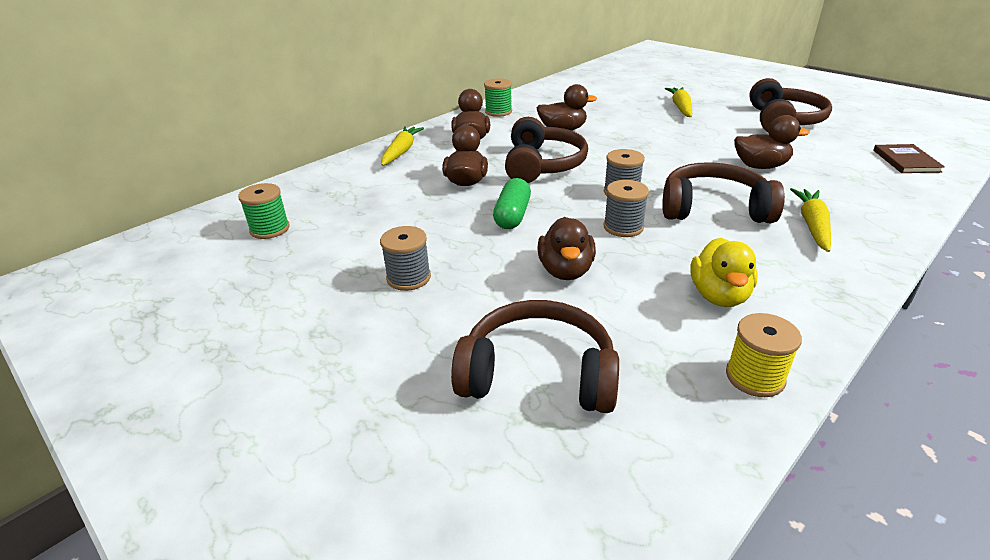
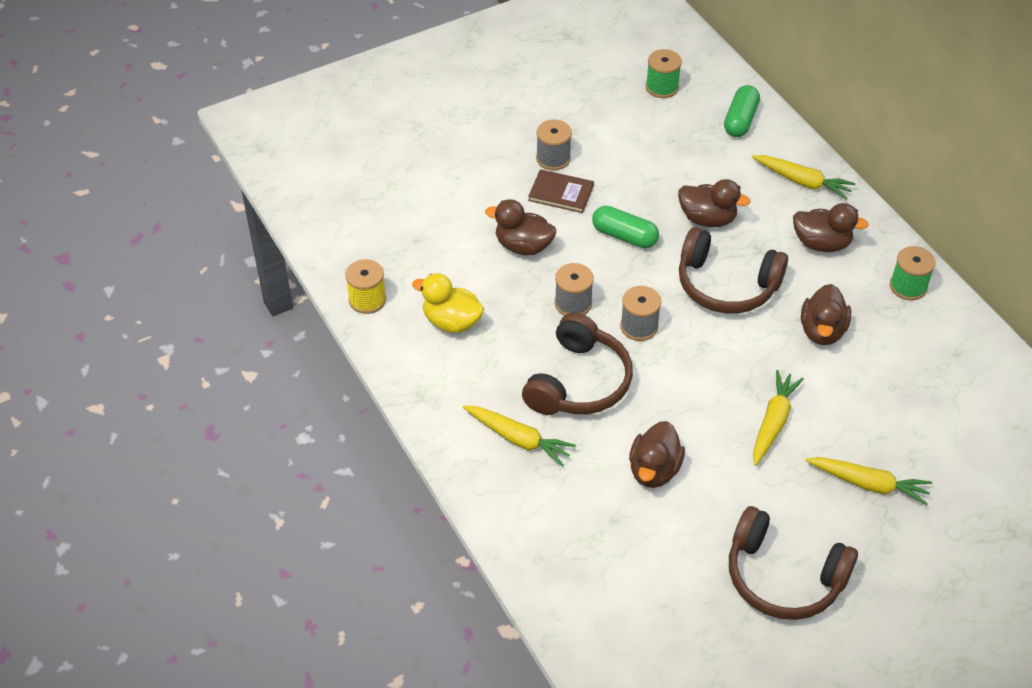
camera: 105 degrees right, 15 degrees up
brown headphones [451,300,619,413] -> none
brown book [873,144,945,173] -> brown book moved to [528,169,594,213]
none -> green capsule [724,85,760,137]
none -> yellow carrot [753,370,804,466]

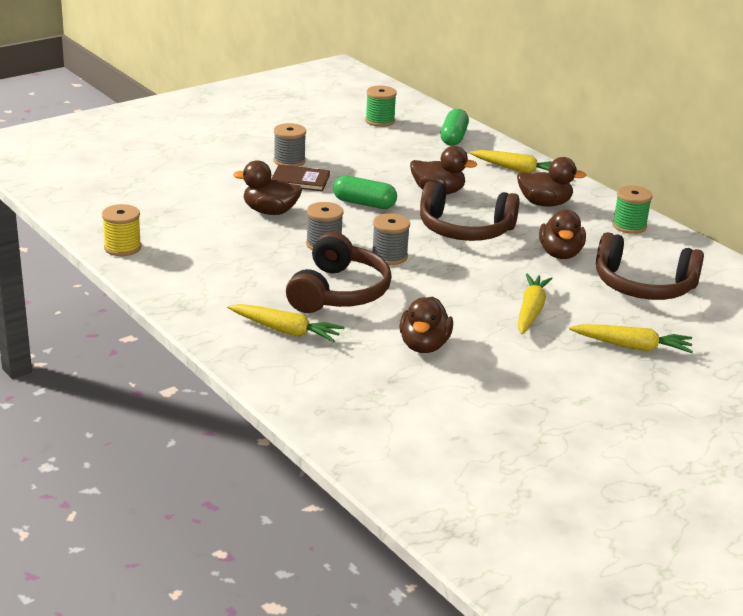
camera: 10 degrees left, 20 degrees down
yellow duck [412,273,484,333] -> none
brown headphones [729,506,858,620] -> brown headphones moved to [596,232,704,300]

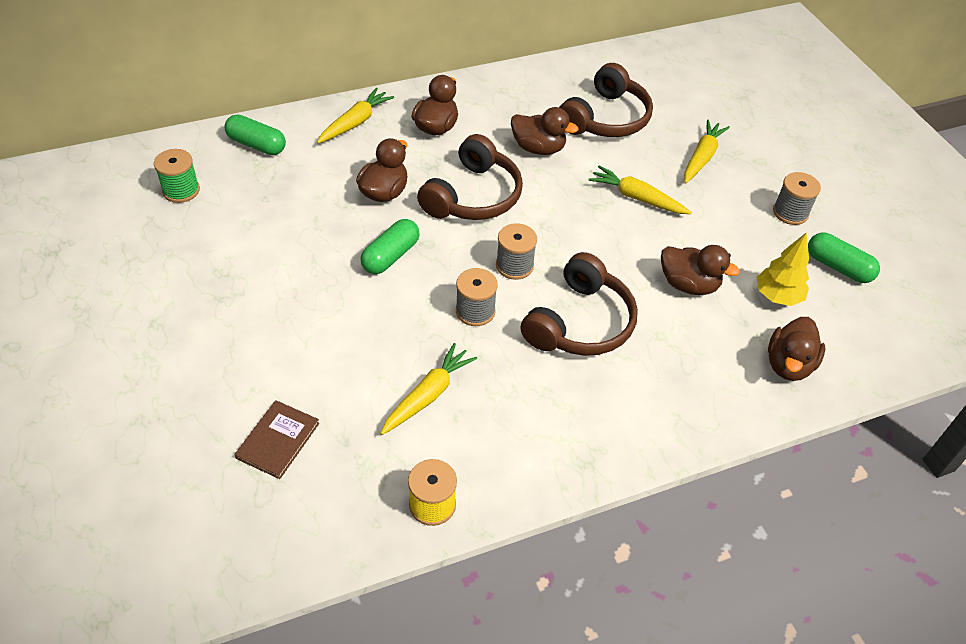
camera: 75 degrees left, 20 degrees up
yellow carrot [227,304,344,342] -> yellow carrot moved to [380,343,477,435]
brown duck [233,160,302,215] -> brown duck moved to [768,317,825,381]
brown book [271,165,330,191] -> brown book moved to [235,400,319,479]
grey spool [274,123,306,167] -> grey spool moved to [773,172,821,225]
brown headphones [286,232,392,313] -> brown headphones turned 90 degrees clockwise [520,252,638,356]
green spool [612,186,652,234] -> none
none -> yellow tree [757,233,809,306]
none -> green capsule [808,233,880,283]

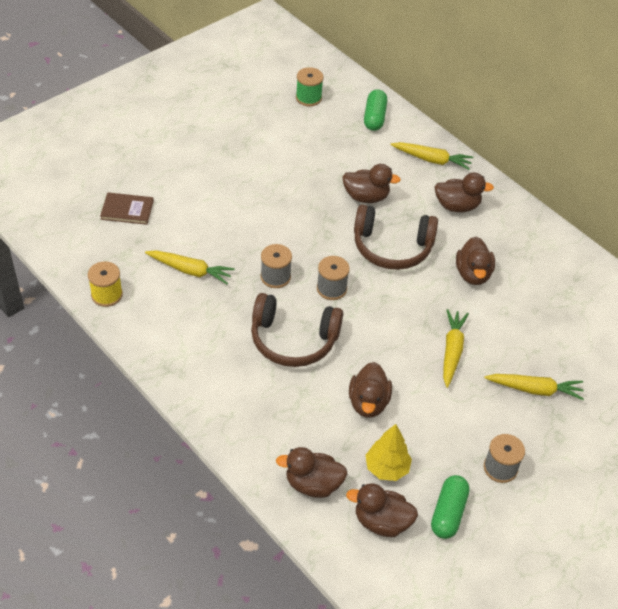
camera: 70 degrees right, 0 degrees up
green capsule [361,219,420,274] -> none
brown headphones [559,63,653,137] -> none
none -> brown duck [346,483,418,537]

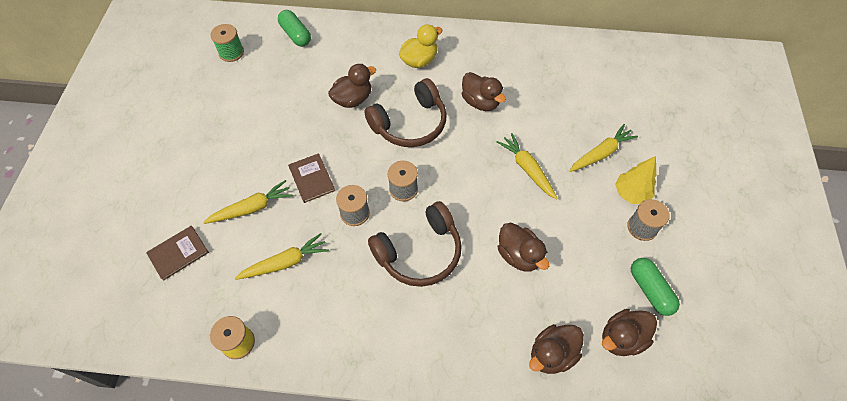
camera: 40 degrees left, 10 degrees up
yellow tree [365,424,412,481] -> yellow tree moved to [615,156,656,204]
yellow carrot [390,142,473,170] -> yellow carrot moved to [203,180,293,224]
brown duck [434,173,494,212] -> yellow duck [399,24,442,68]
none -> brown book [288,153,335,203]

